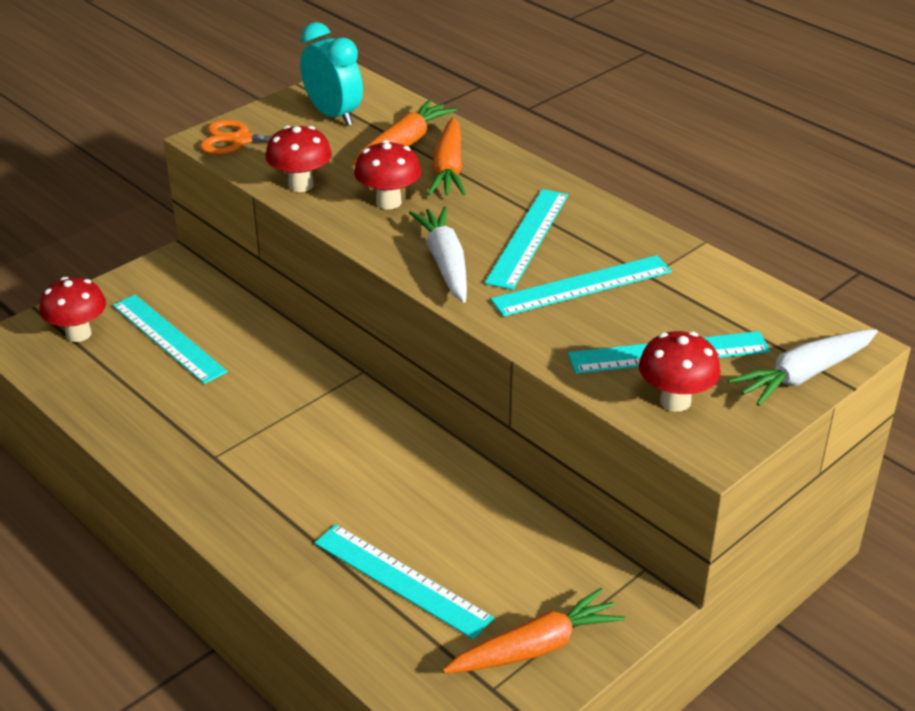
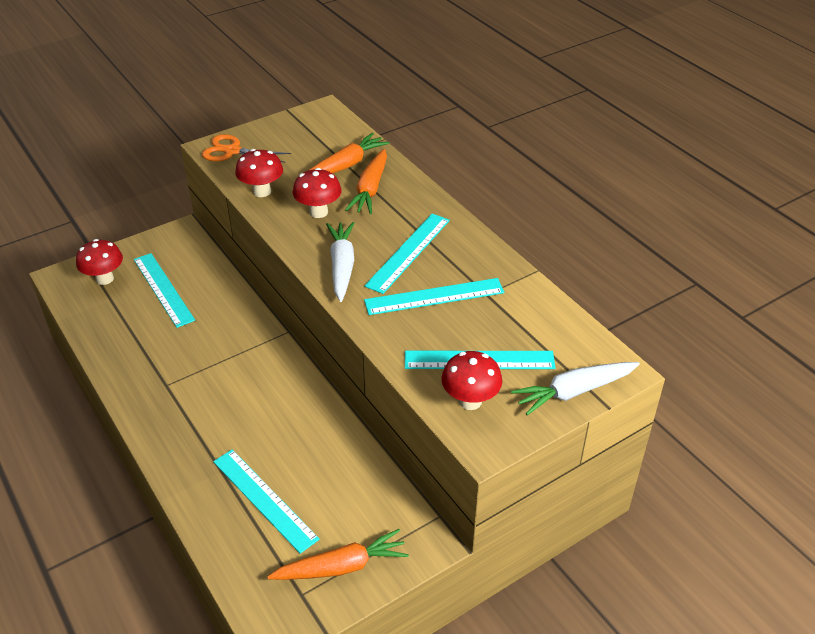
camera: 10 degrees right, 5 degrees up
turquoise clock [300,22,363,126] -> none

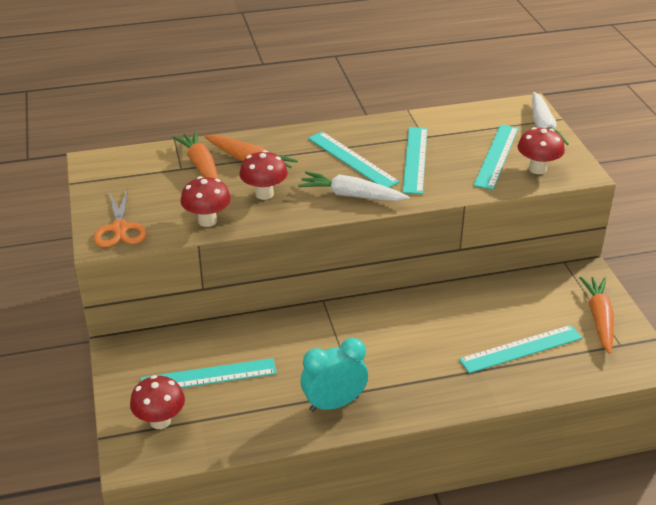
camera: 70 degrees left, 5 degrees down
orange scissors [202,134,291,163] -> orange scissors turned 45 degrees counterclockwise [94,188,146,247]
none -> turquoise clock [301,338,368,412]

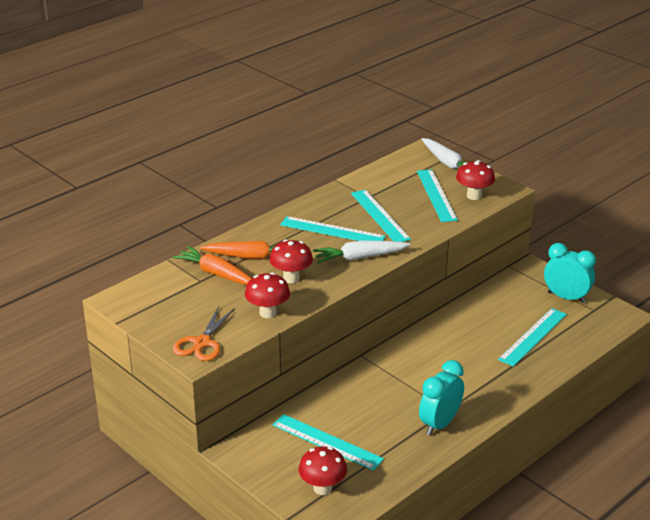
camera: 30 degrees left, 5 degrees down
orange scissors [94,188,146,247] -> orange scissors turned 60 degrees clockwise [173,306,235,361]
turquoise ruler [141,358,277,388] -> turquoise ruler turned 75 degrees clockwise [273,414,384,471]
orange carrot [579,277,614,354] -> turquoise clock [544,243,596,303]

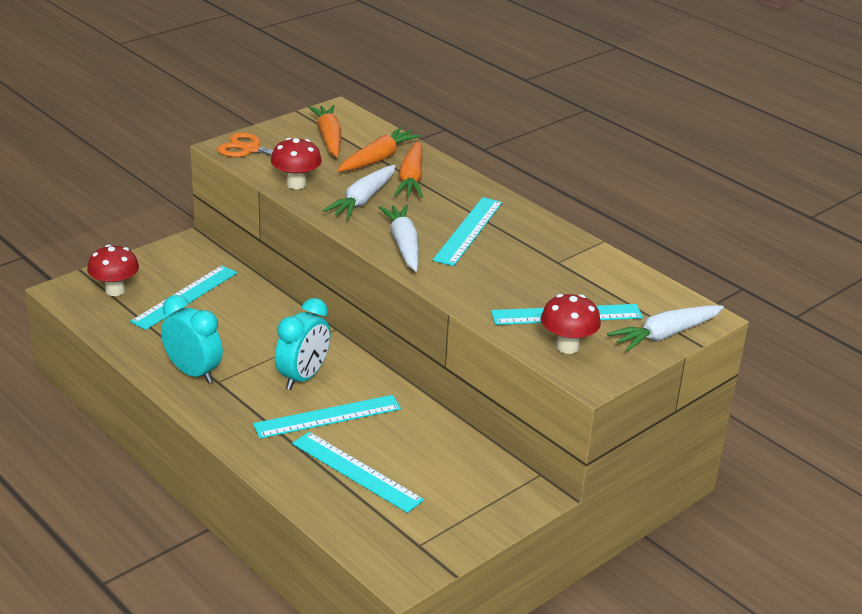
camera: 90 degrees right, 0 degrees up
red mushroom [269,239,313,283] -> white carrot [323,165,396,219]
turquoise ruler [351,189,411,242] -> turquoise ruler moved to [253,395,401,439]
turquoise clock [544,243,596,303] -> turquoise clock moved to [275,298,331,390]
none -> orange carrot [308,105,341,157]

